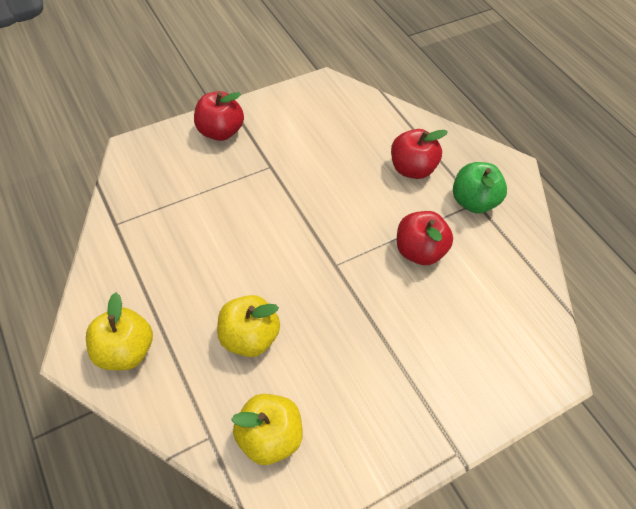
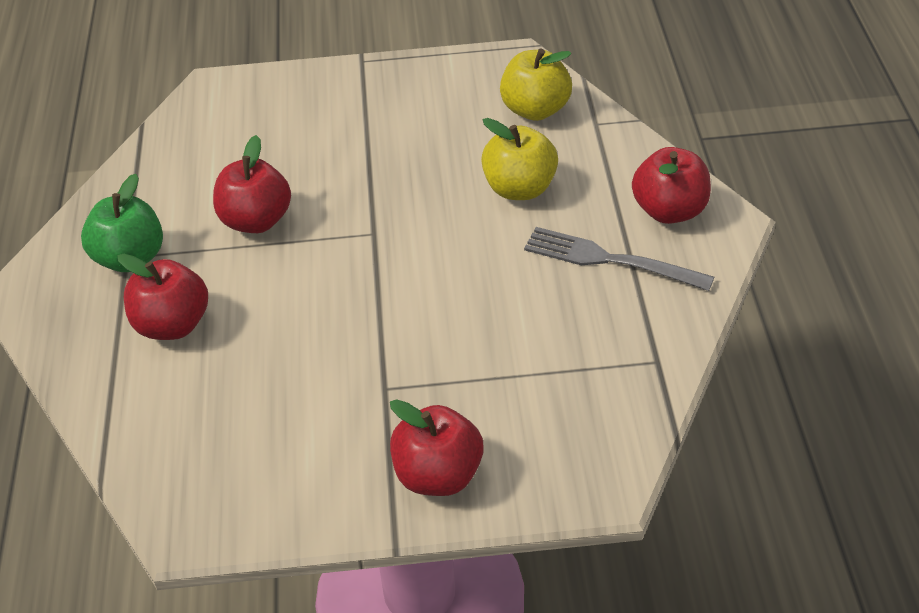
camera: 150 degrees left, 10 degrees down
yellow apple [86,292,153,370] -> red apple [632,147,711,224]
none -> grey fork [524,227,714,291]

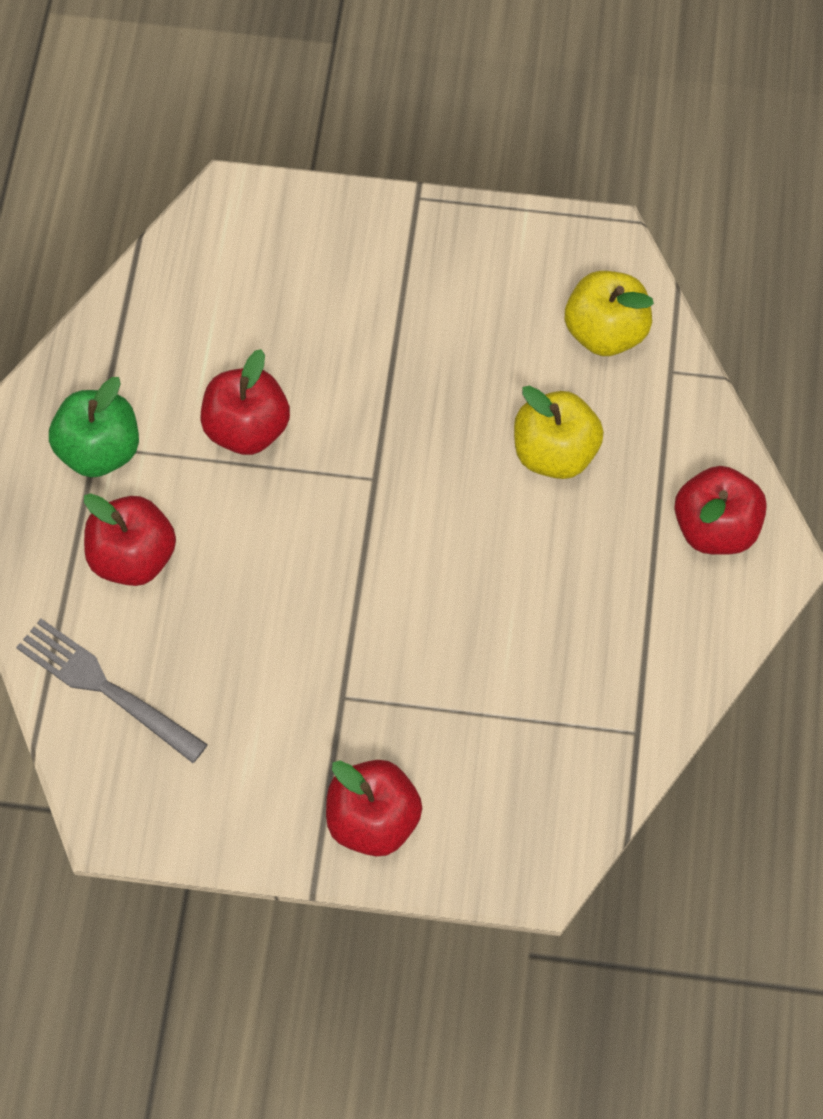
camera: 10 degrees right, 20 degrees up
grey fork [524,227,714,291] -> grey fork moved to [16,619,208,763]

